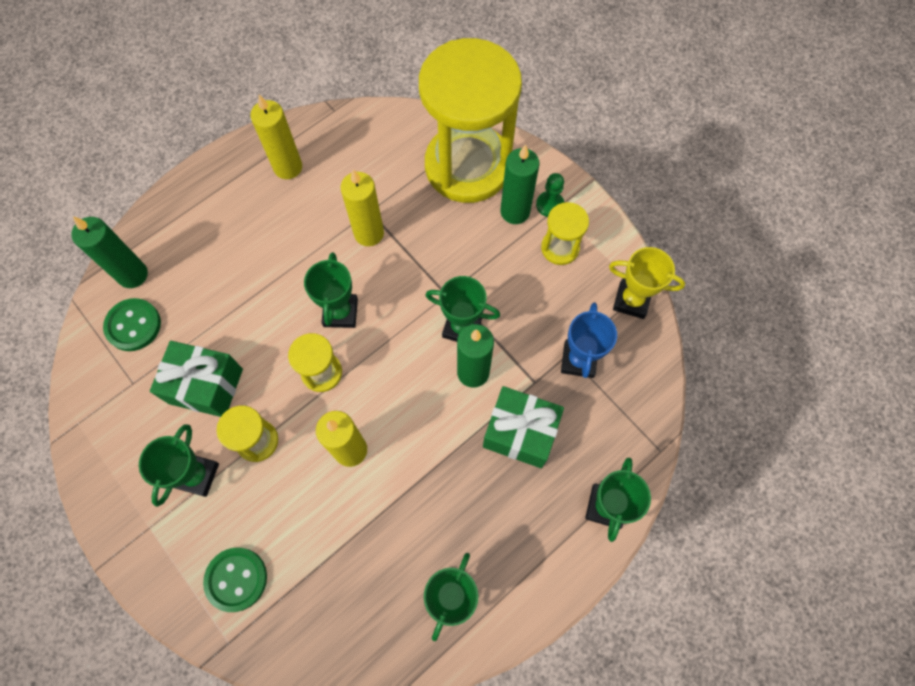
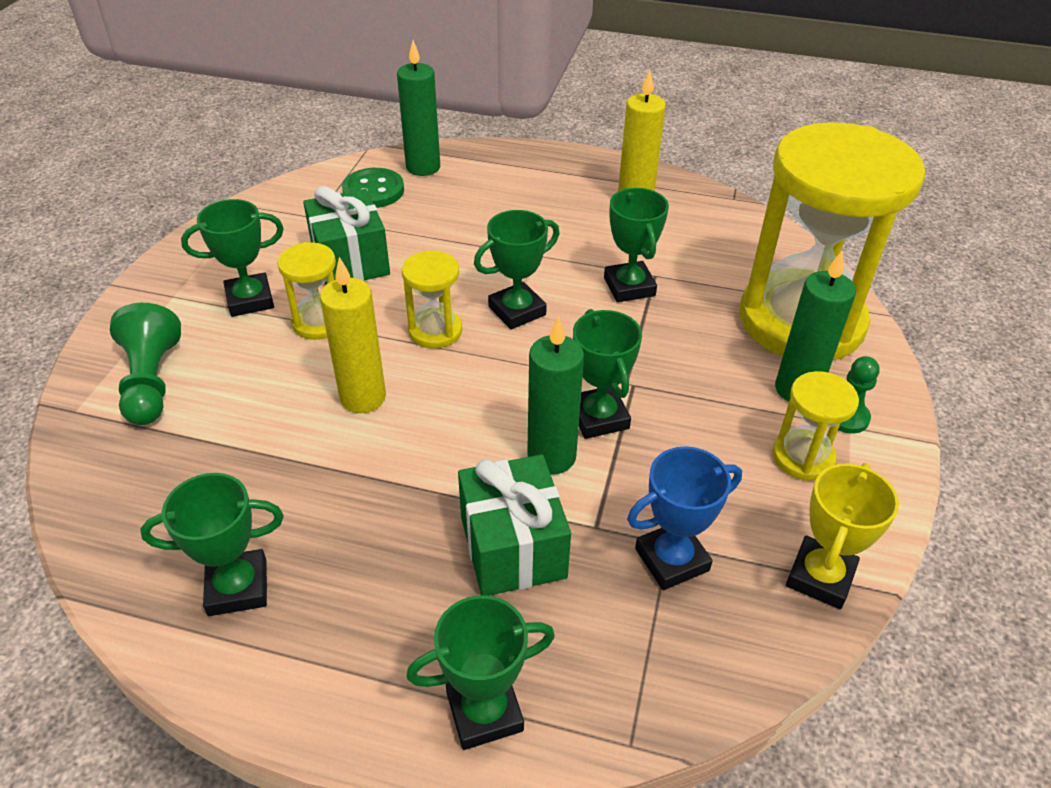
camera: 55 degrees right, 25 degrees down
green button [203,548,267,612] -> green pawn [110,303,181,425]
yellow candle [341,169,384,246] -> green trophy [604,188,669,302]
yellow trophy [609,247,685,319] -> yellow trophy turned 45 degrees clockwise [786,463,899,609]

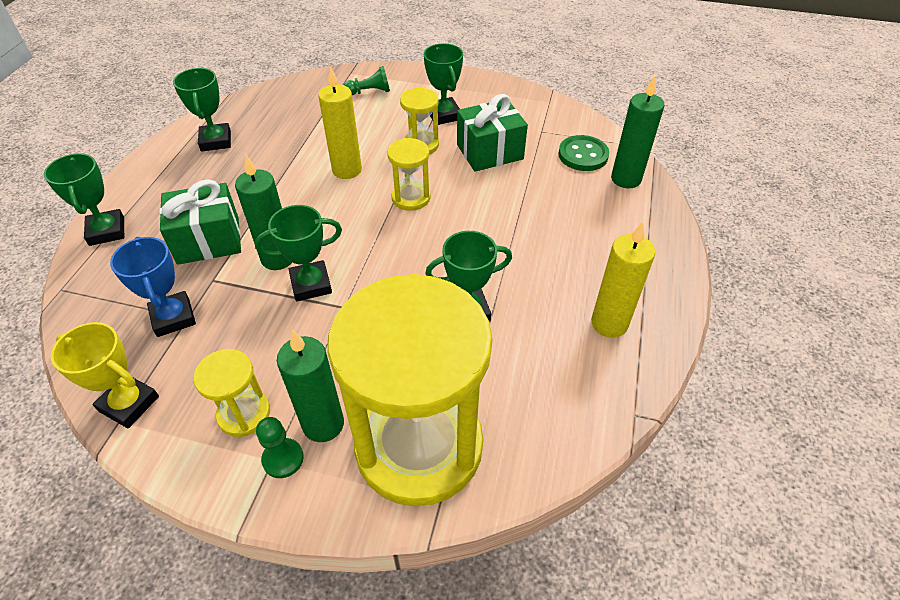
camera: 90 degrees right, 5 degrees up
green pawn [110,303,181,425] -> green pawn [344,66,390,95], size x0.64
green trophy [474,210,559,330] -> none

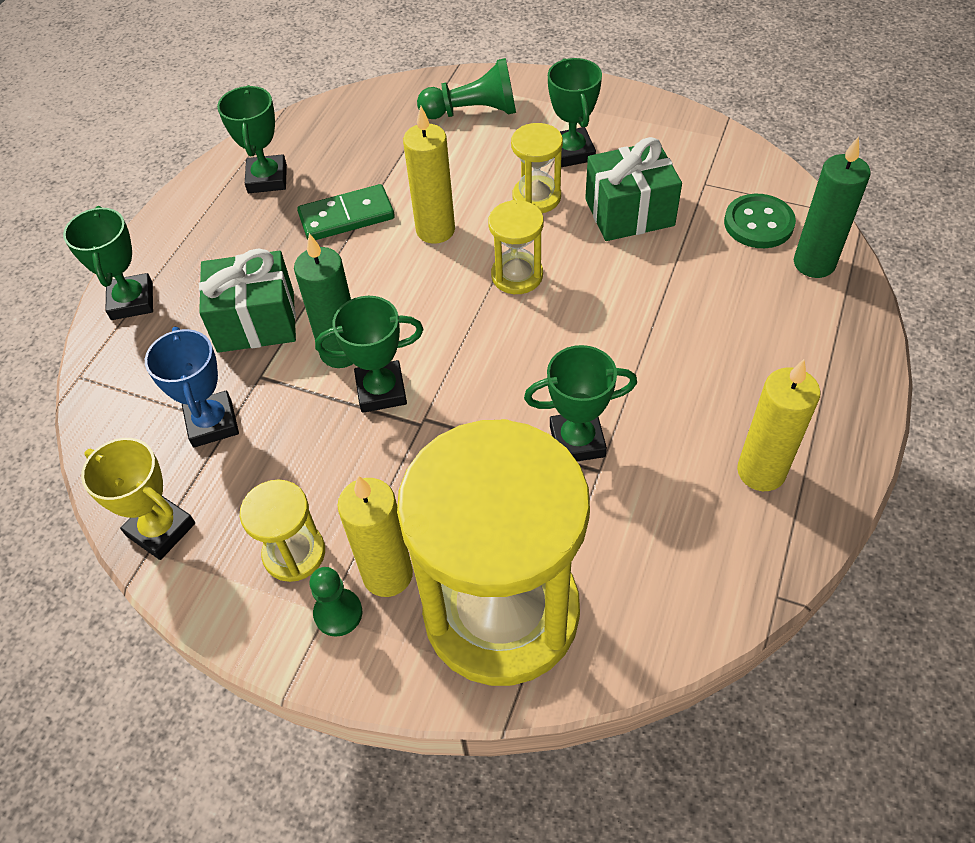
camera: 10 degrees right, 5 degrees up
green candle [277,330,344,442] -> yellow candle [337,476,413,597]
green pawn [344,66,390,95] -> green pawn [417,58,516,119], size x1.56
none -> green domino [297,184,395,240]

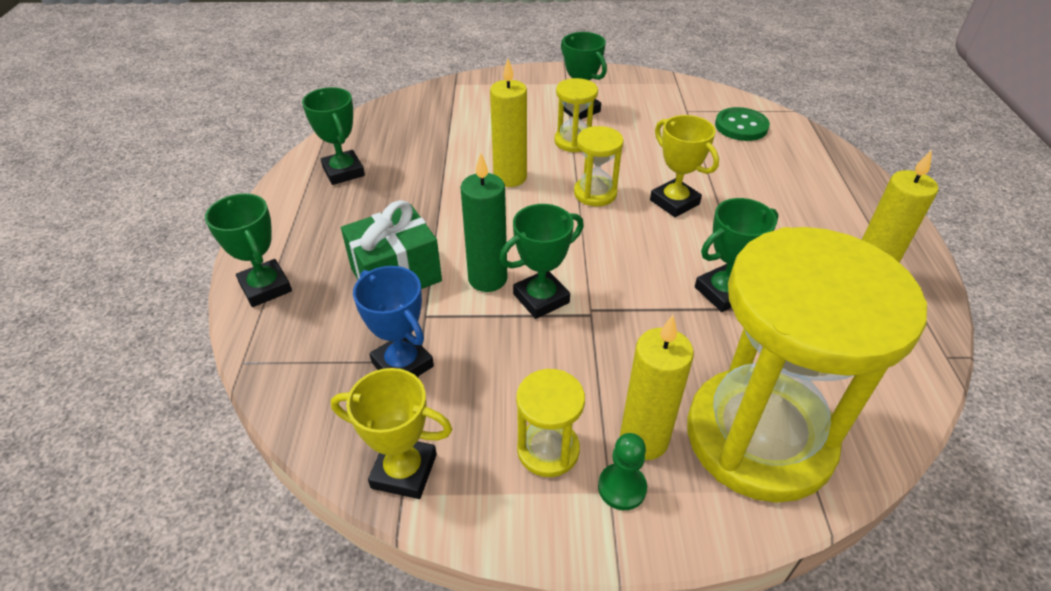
camera: 25 degrees left, 10 degrees down
green domino [297,184,395,240] -> none
green pawn [417,58,516,119] -> none
green gift [585,137,682,241] -> none
green candle [794,136,871,278] -> none
none -> yellow trophy [650,115,719,217]

